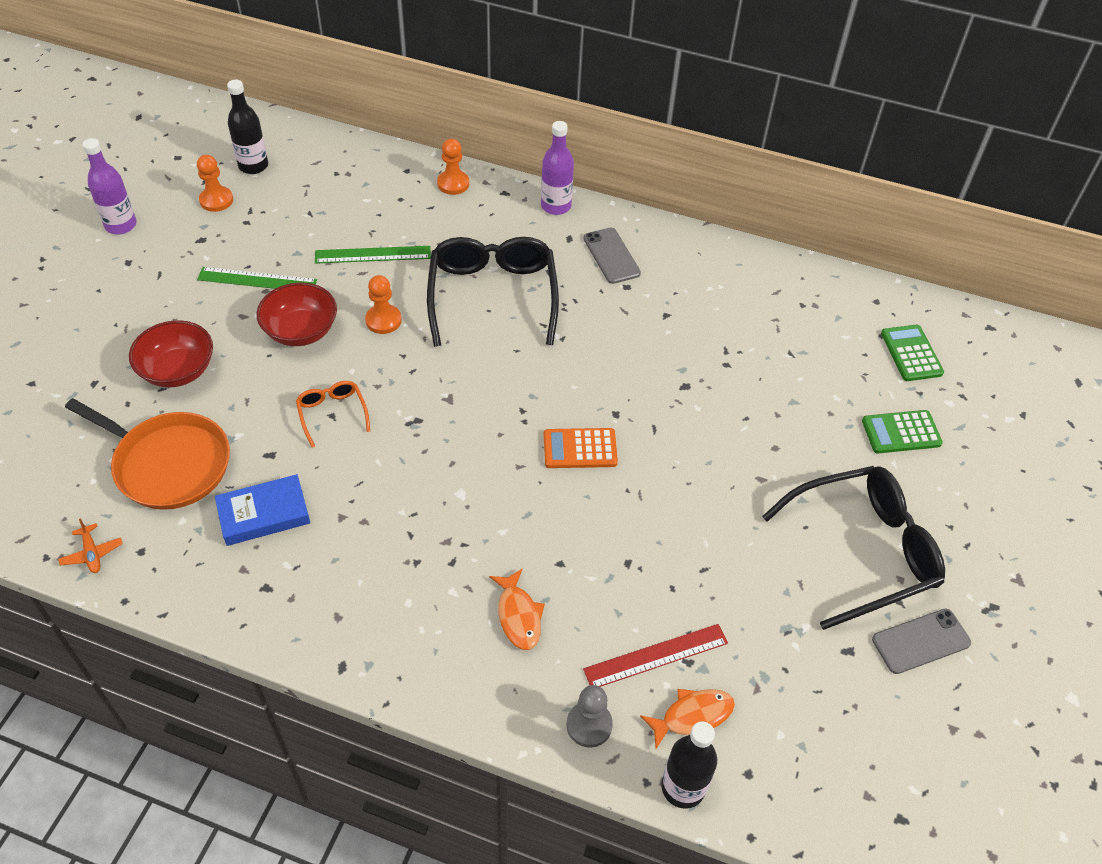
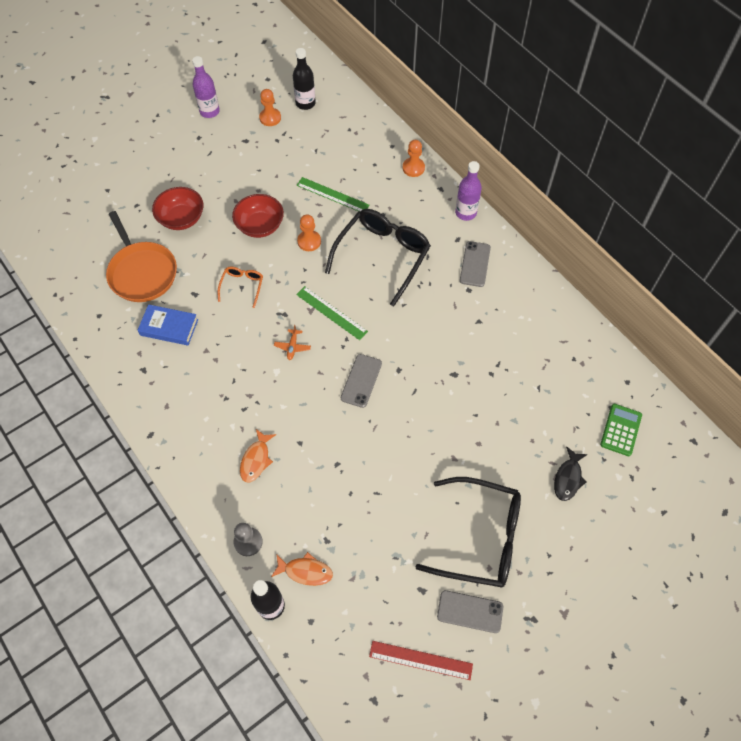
camera: 35 degrees right, 10 degrees up
orange plane [58,518,123,573] -> orange plane moved to [274,325,311,360]
green ruler [197,267,317,289] -> green ruler moved to [296,286,368,340]
orange calculator [544,428,618,468] -> grey phone [341,354,382,408]
red ruler [583,624,728,687] -> red ruler moved to [369,641,473,680]
green calculator [862,410,943,453] -> black fish [554,447,588,501]

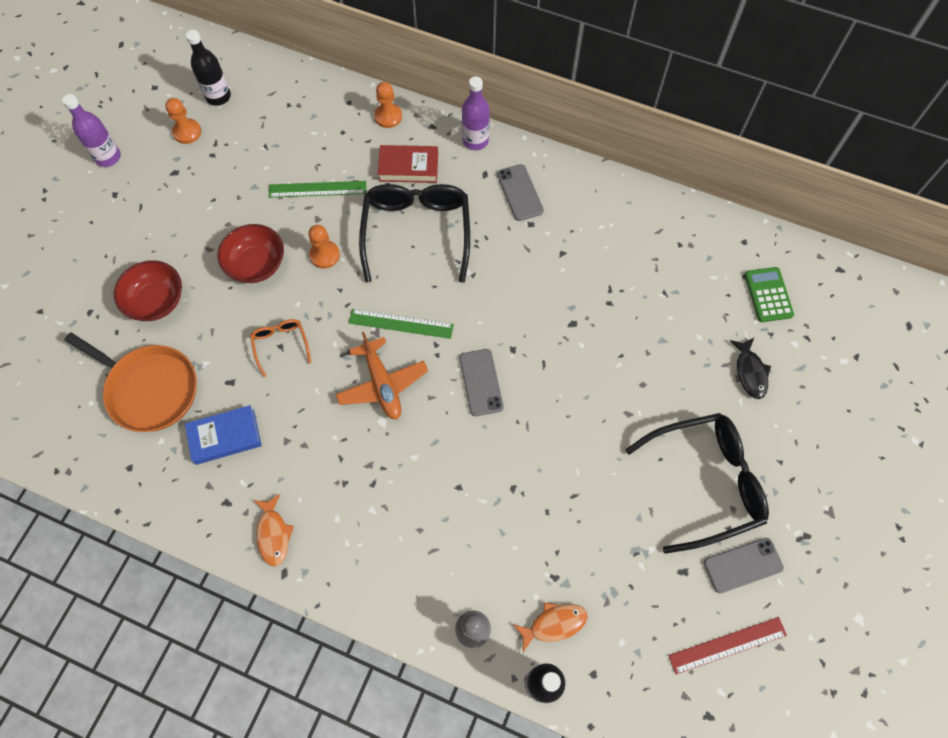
camera: 30 degrees left, 5 degrees up
orange fish [240,429,276,482] -> orange fish moved to [253,494,294,566]
orange plane [274,325,311,360] -> orange plane [335,332,428,420], size x2.02
none -> red book [378,145,438,183]

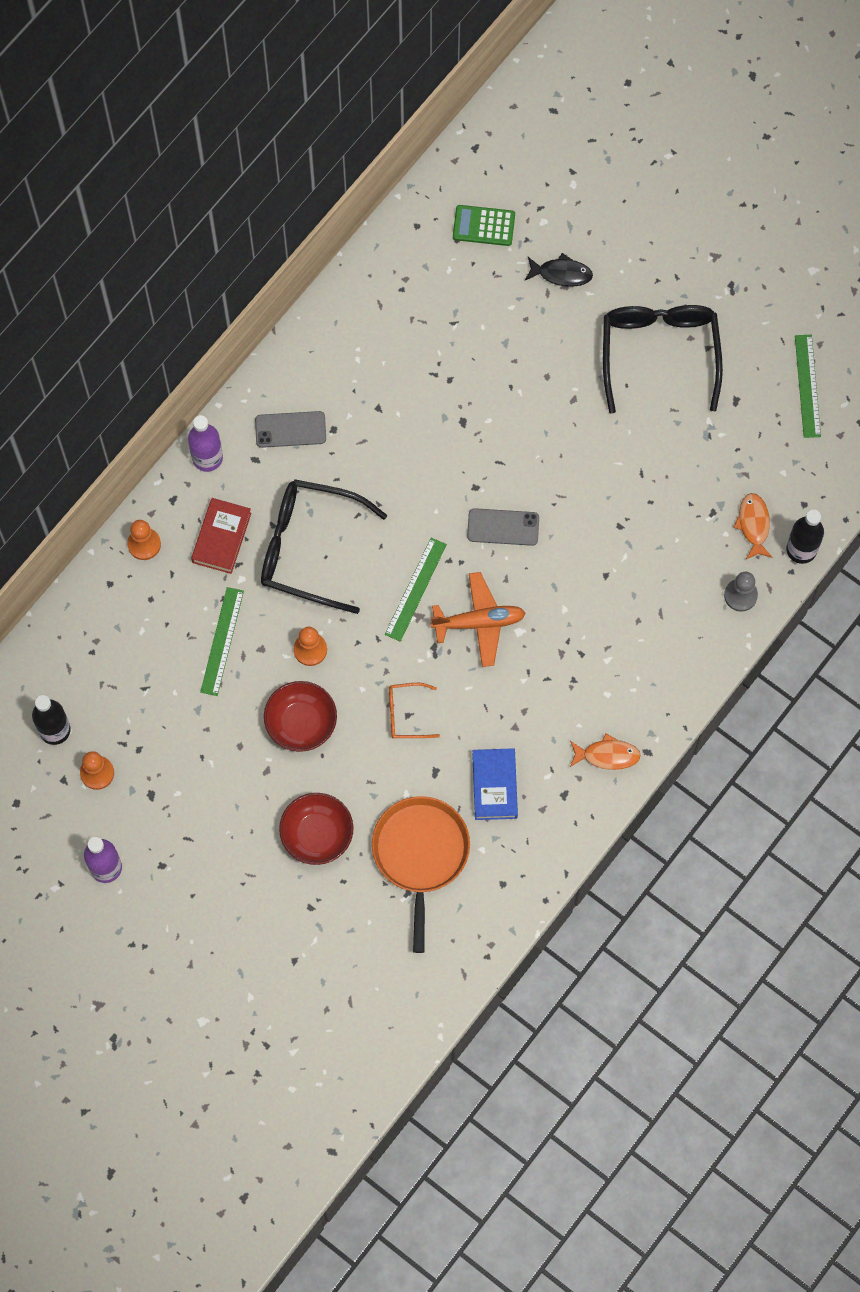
camera: 75 degrees left, 5 degrees up
orange pan [64,332,197,432] -> orange pan turned 45 degrees counterclockwise [372,796,470,953]
red ruler [668,617,787,674] -> green ruler [795,335,821,438]
grey phone [704,538,784,593] -> none

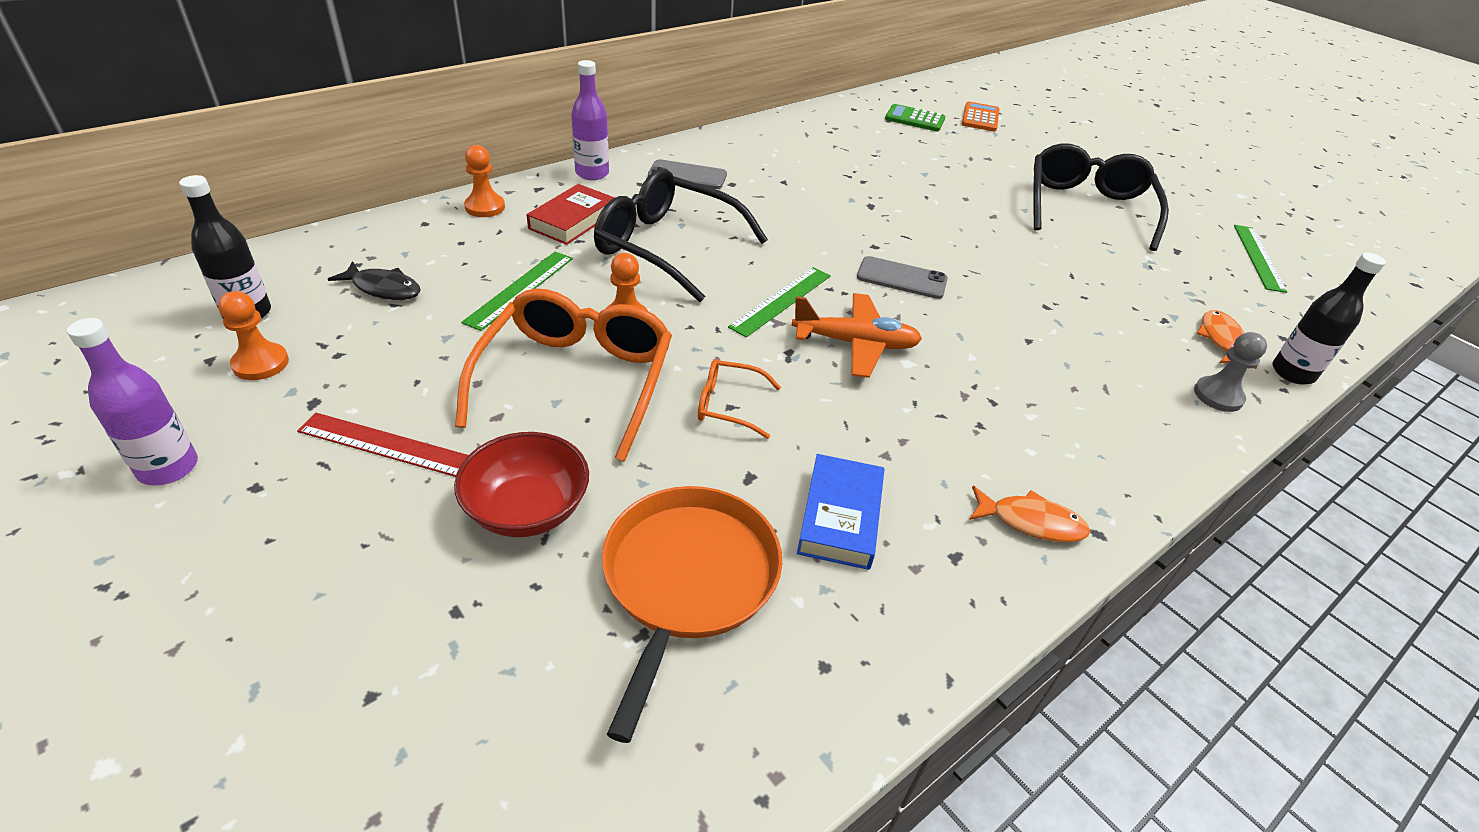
camera: 10 degrees right, 30 degrees down
red bowl [264,681,337,752] -> orange glasses [455,288,672,462]
black fish [525,253,593,287] -> black fish moved to [328,261,421,300]
none -> red ruler [297,413,468,477]
none -> orange calculator [962,101,999,131]

